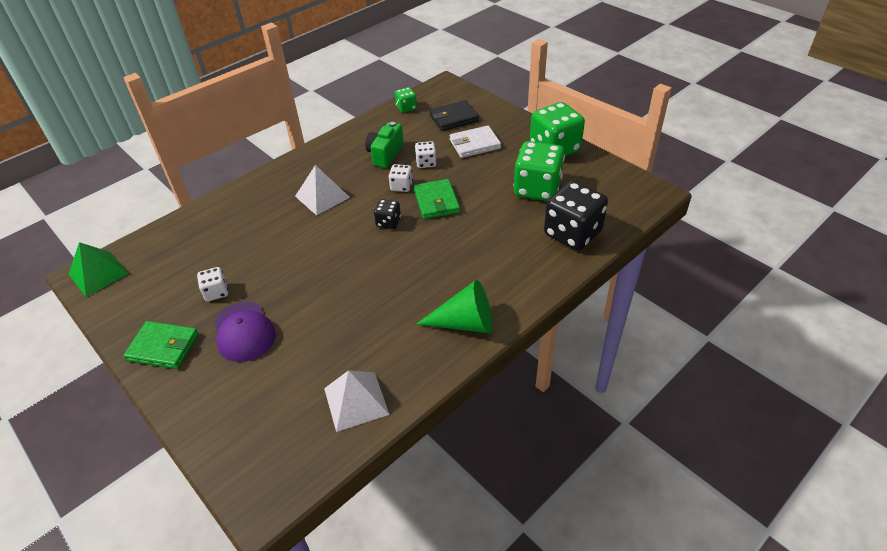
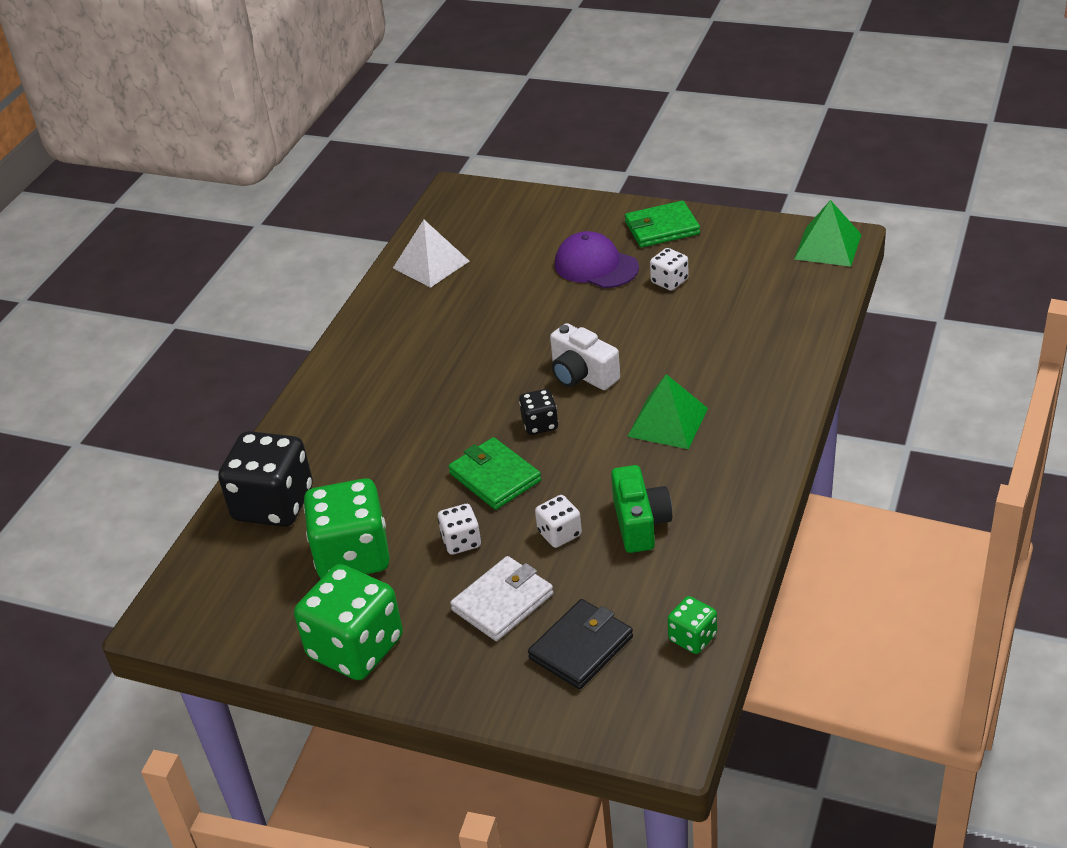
camera: 155 degrees right, 5 degrees down
white pyramid [295,165,350,215] -> green pyramid [627,374,708,449]
white dice [388,164,413,192] -> white dice moved to [438,504,481,555]
green cone [416,280,493,333] -> none
none -> white camera [550,323,620,390]

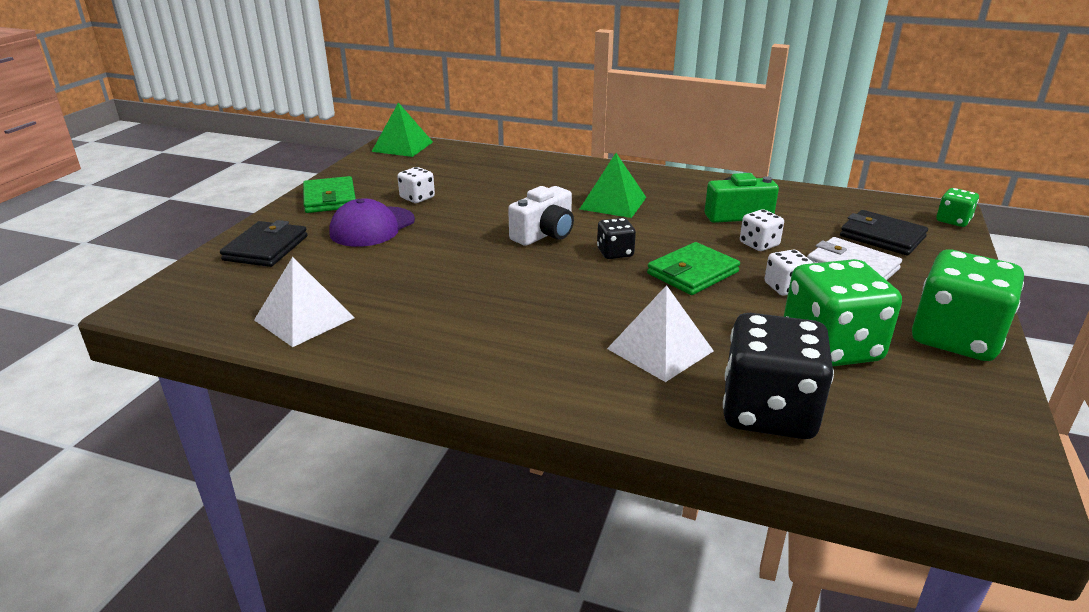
camera: 95 degrees left, 10 degrees down
green dice [667,596,717,654] -> green dice moved to [936,188,979,227]
none -> black wallet [220,220,307,267]
none -> white pyramid [607,285,714,382]

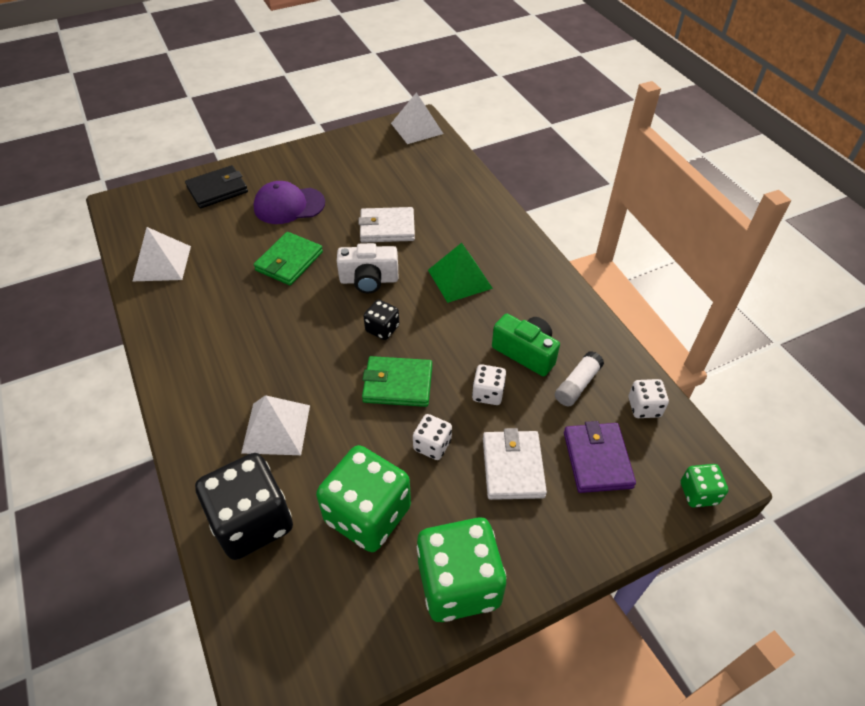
camera: 45 degrees right, 20 degrees up
green wallet [303,176,356,213] -> green wallet moved to [254,232,323,285]
green pyramid [371,103,433,157] -> white pyramid [391,92,444,144]
white dice [397,167,435,203] -> white dice moved to [629,379,669,418]
black wallet [840,210,928,255] -> purple wallet [564,421,636,493]
none -> white wallet [358,207,415,243]
none -> white glue stick [555,351,604,406]

